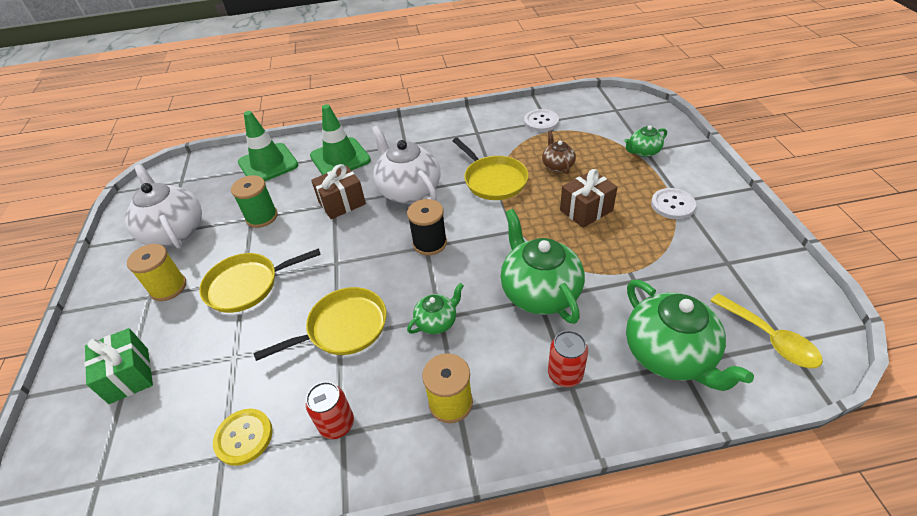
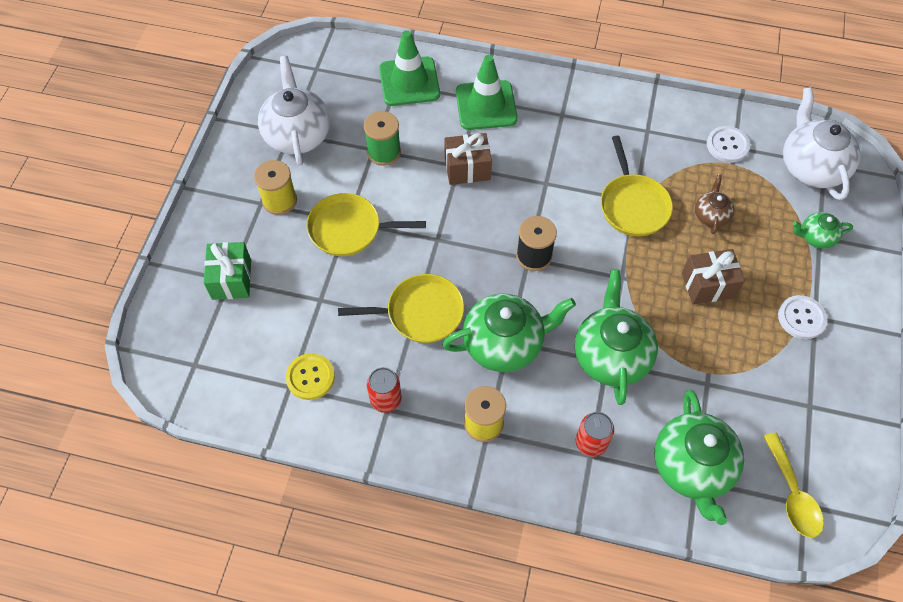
camera: 20 degrees right, 15 degrees up
white teapot [372,126,440,204] -> white teapot moved to [783,87,861,200]
green teapot [407,283,464,334] -> green teapot [442,293,576,372], size x1.95

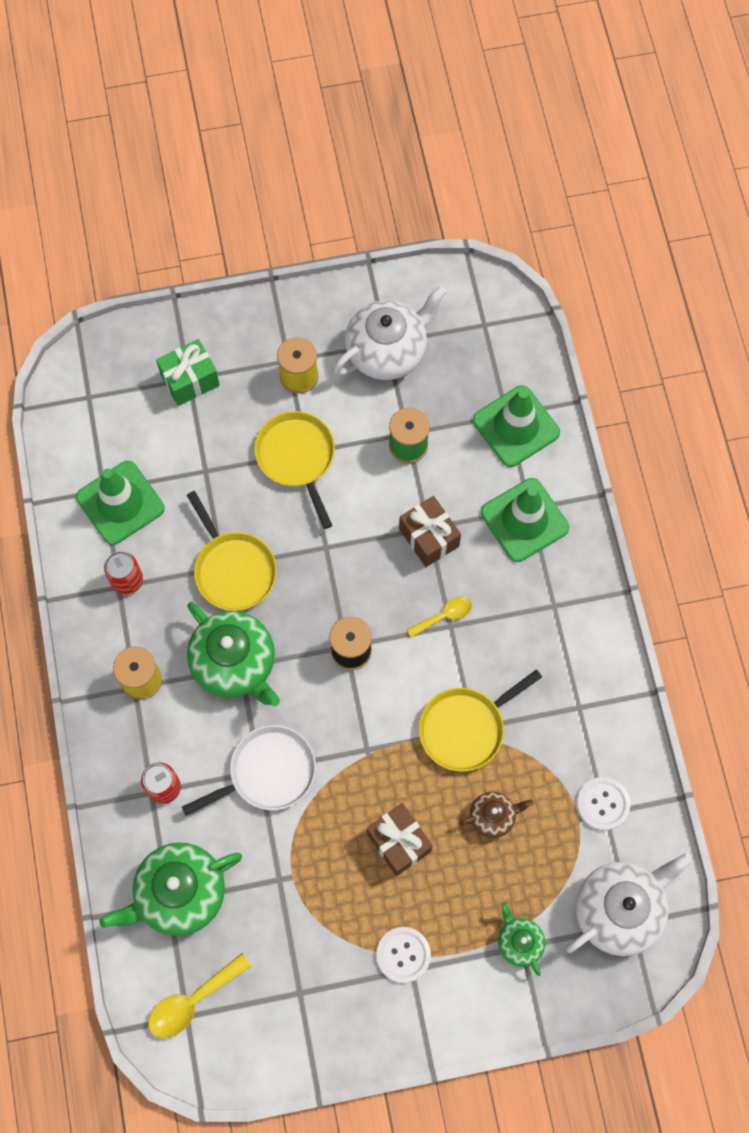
camera: 65 degrees right, 10 degrees up
yellow button [286,353,335,400] -> green traffic cone [76,461,165,545]
green teapot [575,269,658,405] -> white pan [182,725,316,816]
none -> yellow spoon [407,596,472,638]

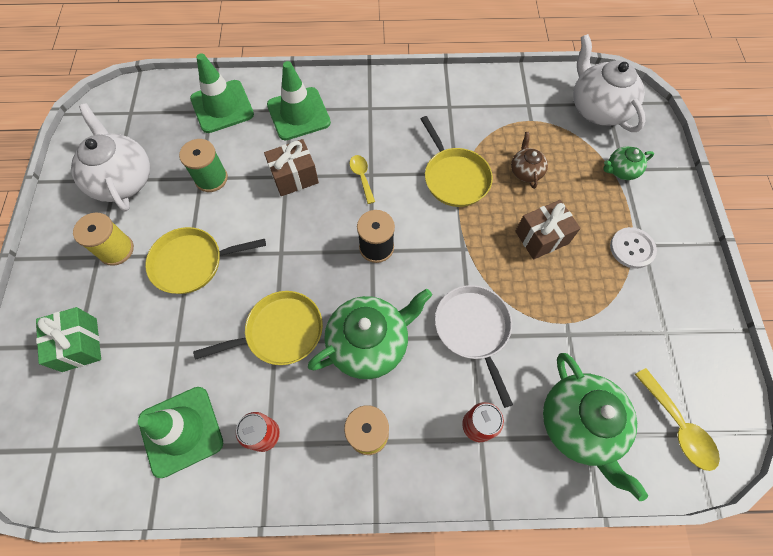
camera: 80 degrees left, 5 degrees down
white button [577,777,630,831] -> none

